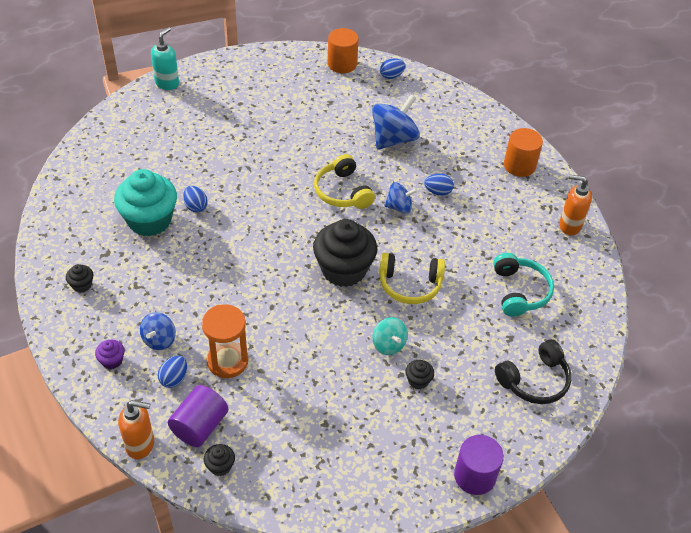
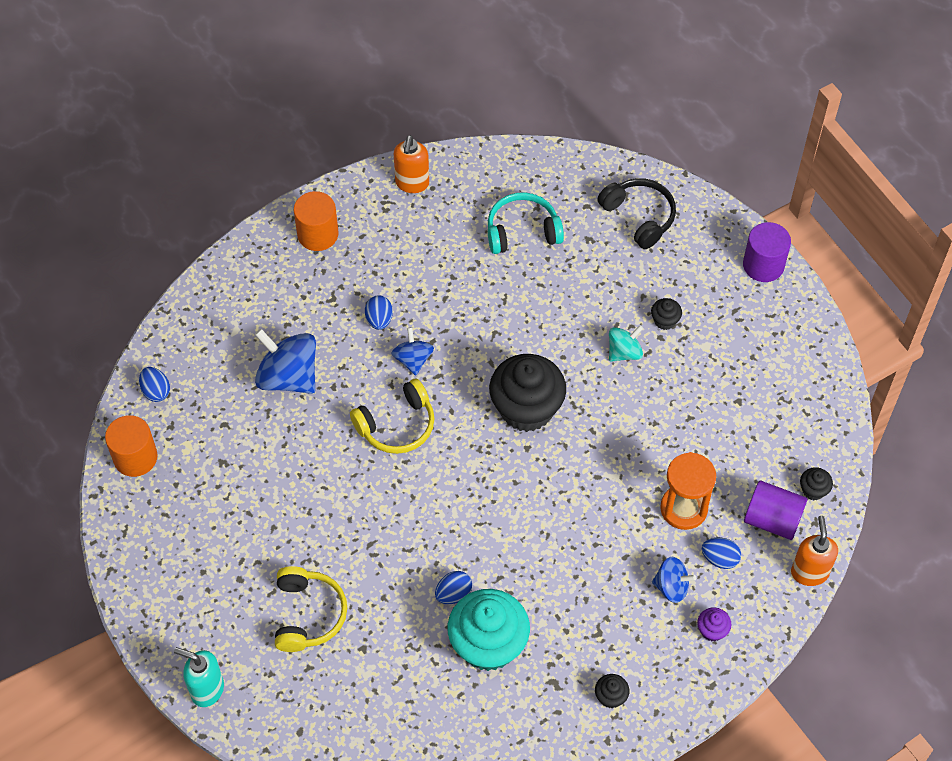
camera: 95 degrees left, 10 degrees up
yellow headphones [379,253,445,304] -> yellow headphones moved to [275,566,347,652]

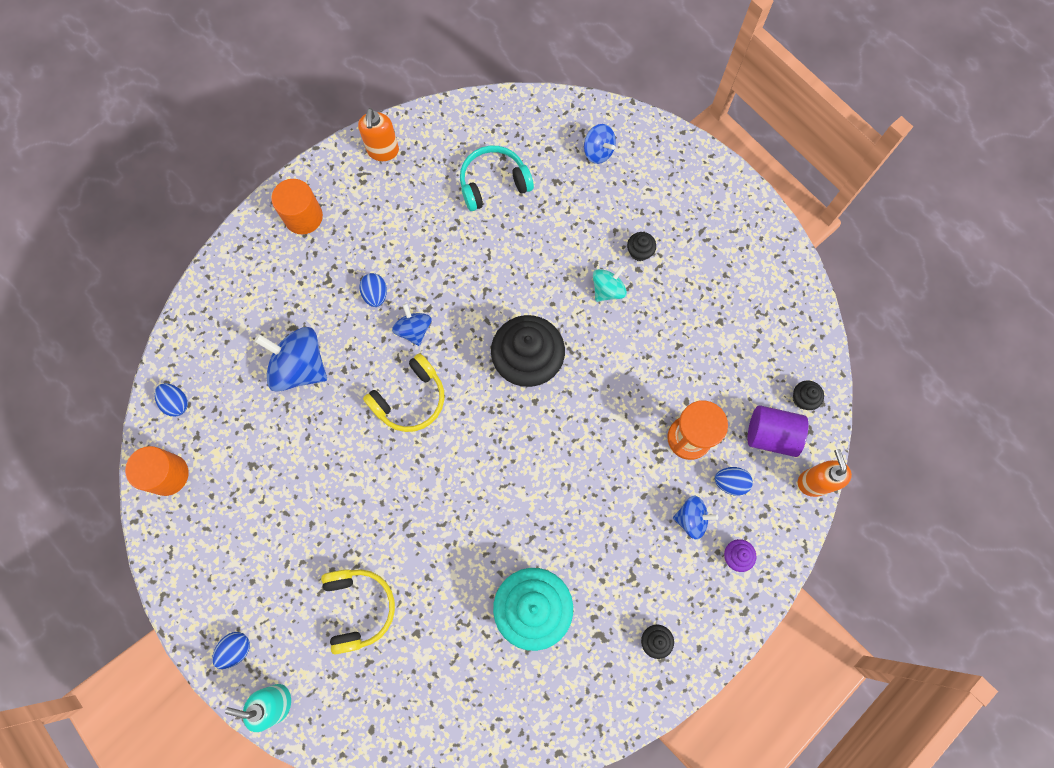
camera: 10 degrees left, 15 degrees up
blue egg [435,571,472,604] -> blue egg moved to [212,632,250,669]
black headphones [597,178,676,249] -> blue spinning top [584,124,616,164]
purple cylinder [743,222,791,282] -> none

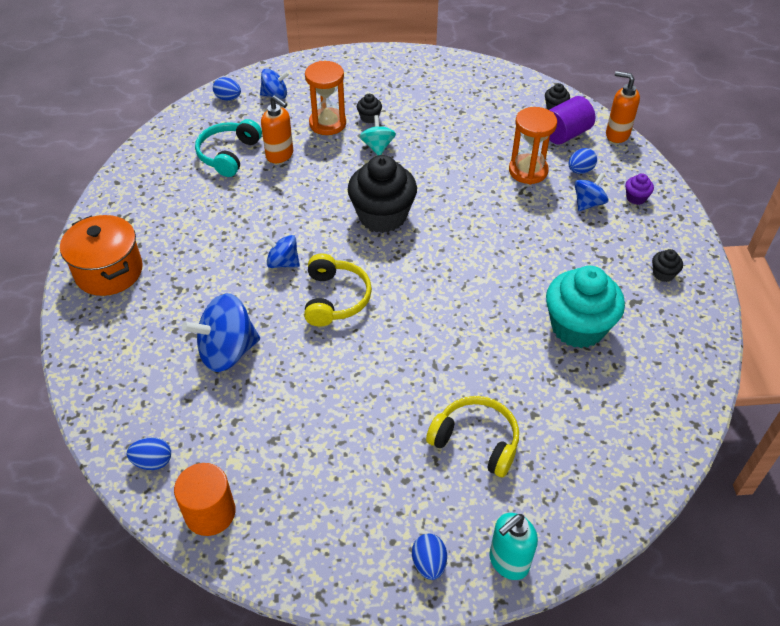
camera: 50 degrees left, 25 degrees down
orange cylinder [271,179,323,234] -> orange pot [60,215,143,296]
orange soap dispenser [358,108,399,161] -> orange soap dispenser moved to [261,95,293,163]
blue egg [359,273,387,307] -> blue egg moved to [213,77,241,101]
none -> orange hourglass [305,61,346,135]

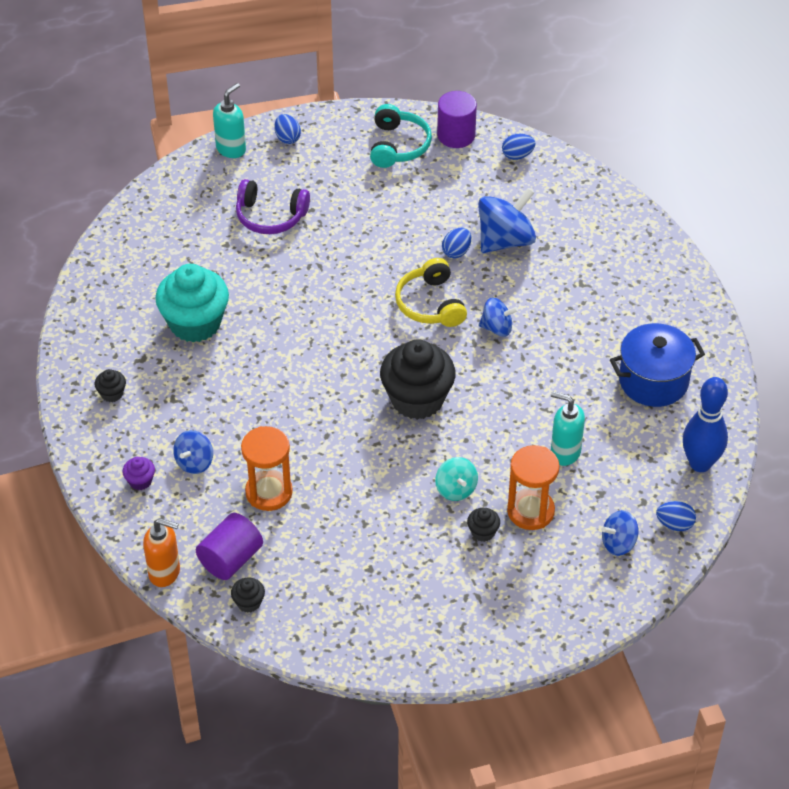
camera: 165 degrees right, 0 degrees up
orange pot [60,215,143,296] -> none
orange cylinder [174,463,236,536] -> purple cylinder [437,91,477,148]
turquoise headphones [195,119,262,177] -> turquoise headphones moved to [370,104,432,168]
orange soap dispenser [261,95,293,163] -> turquoise soap dispenser [551,391,585,466]
yellow headphones [426,396,519,477] -> purple headphones [236,179,310,234]
blue egg [568,148,597,174] -> blue egg moved to [442,228,471,258]
none -> blue pot [610,323,705,407]
none -> blue bowling pin [683,377,728,472]

